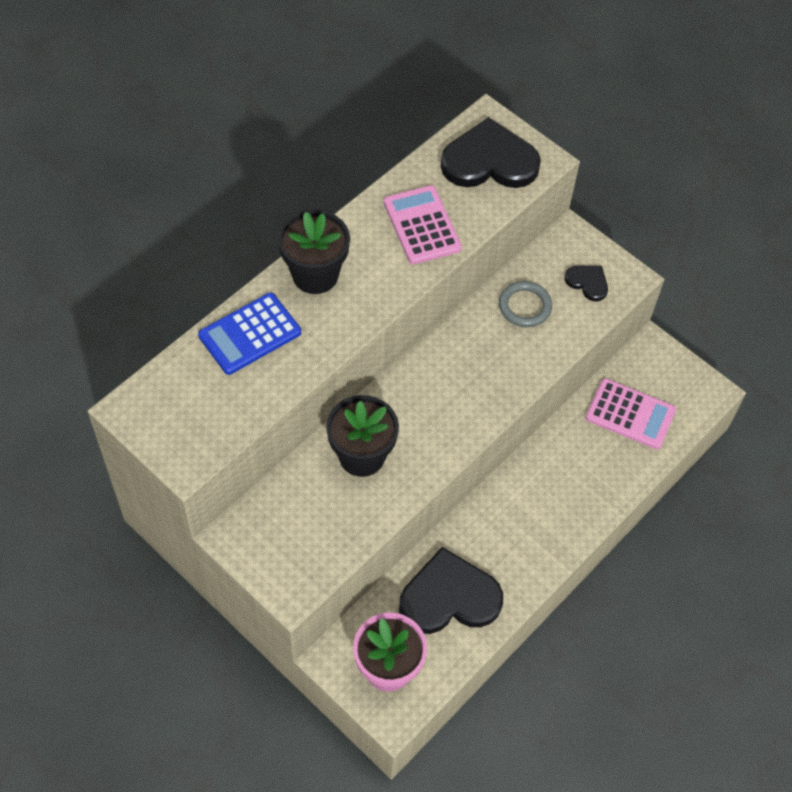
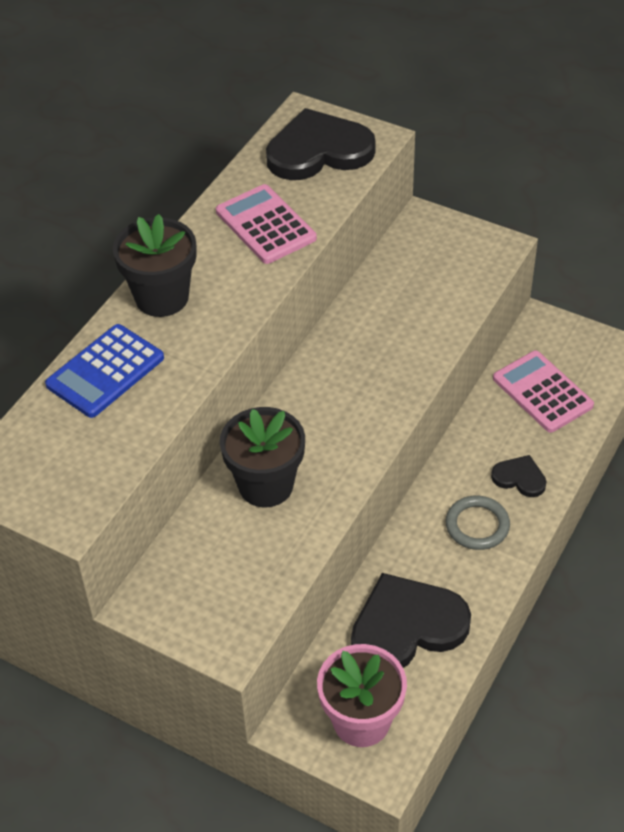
camera: 10 degrees left, 10 degrees down
grey ring [499,281,552,327] -> grey ring moved to [446,496,510,550]
black heart [564,266,608,301] -> black heart moved to [491,455,547,497]
pink calculator [586,378,676,449] -> pink calculator turned 135 degrees counterclockwise [493,351,594,433]

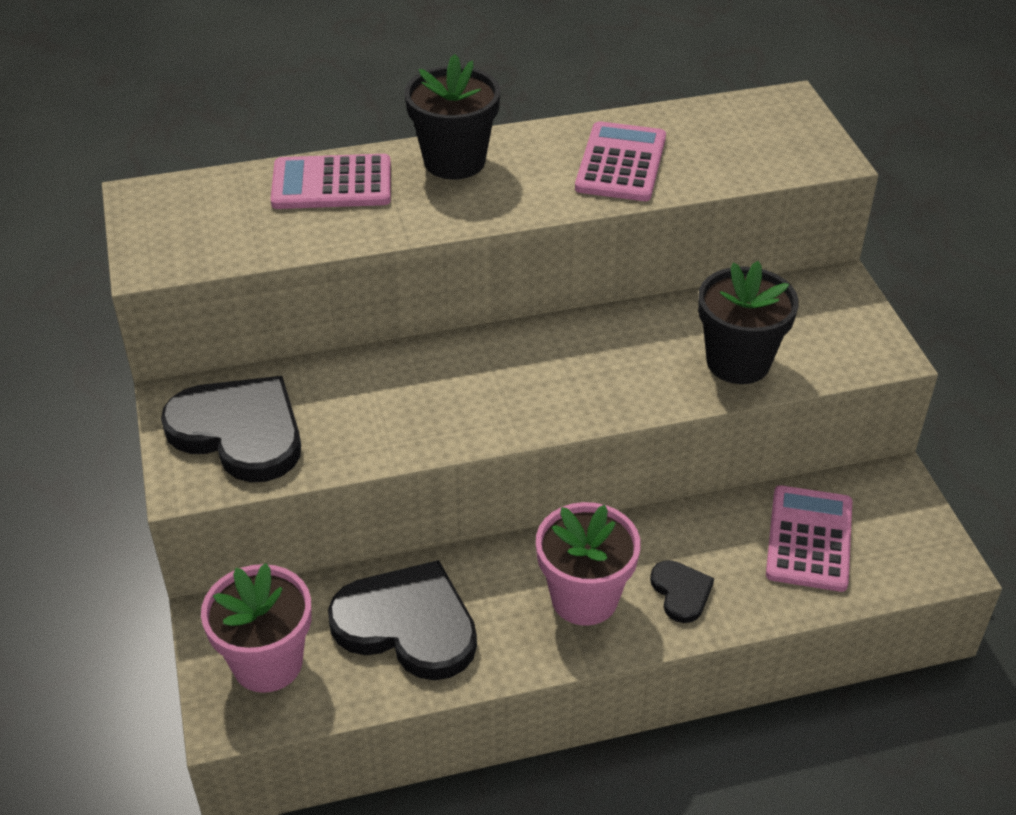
camera: 45 degrees right, 5 degrees down
blue calculator [45,324,164,418] -> pink calculator [271,154,391,209]
black flower pot [220,407,305,507] -> black flower pot moved to [698,261,799,384]
black heart [266,108,376,180] -> black heart moved to [161,376,301,482]
grey ring [446,496,510,550] -> pink flower pot [536,502,641,626]

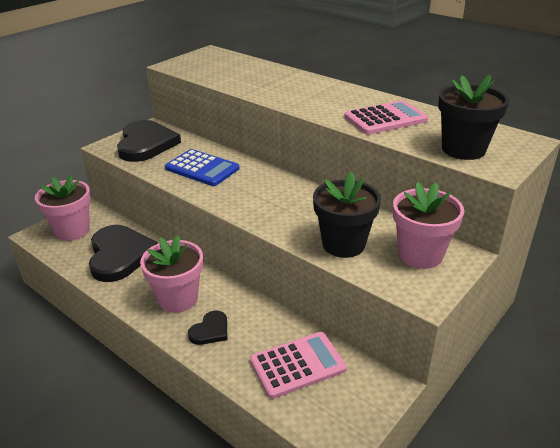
camera: 55 degrees right, 10 degrees down
pink calculator [271,154,391,209] -> none
black flower pot [405,54,500,180] -> black flower pot moved to [438,75,509,160]
none -> blue calculator [165,149,240,186]
none -> pink flower pot [393,182,464,269]

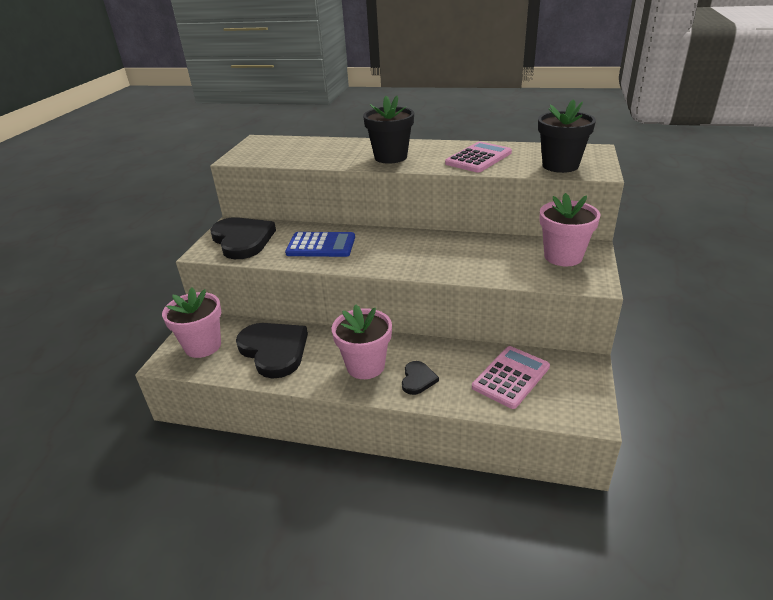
camera: 25 degrees left, 0 degrees up
black flower pot [313,172,381,258] -> black flower pot moved to [363,96,414,164]

